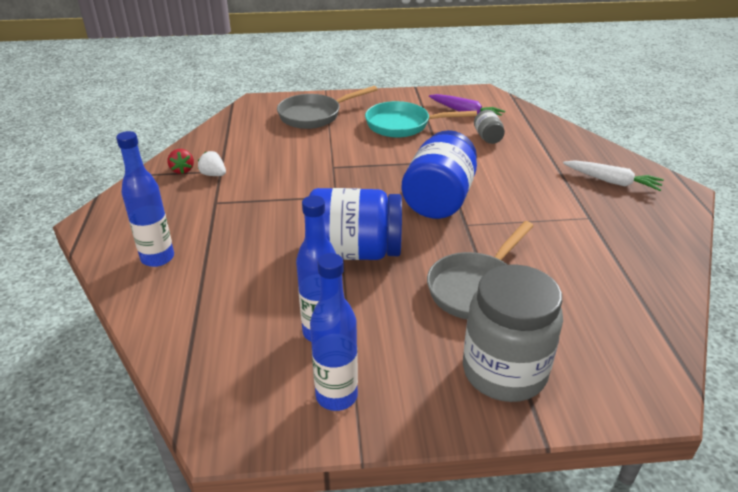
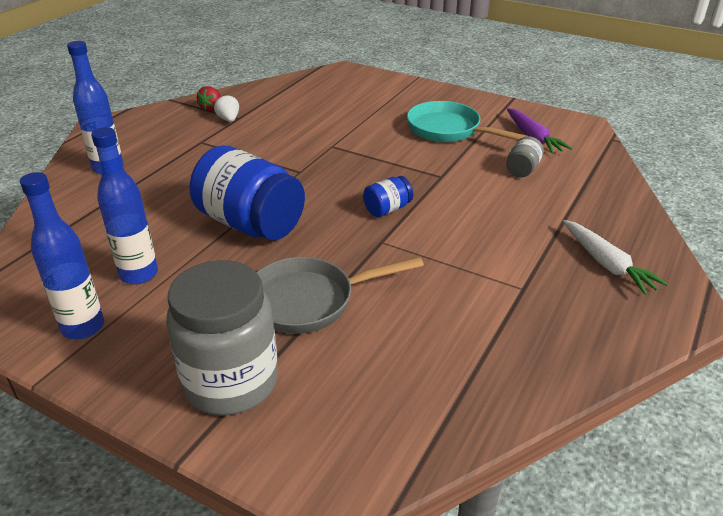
camera: 35 degrees right, 0 degrees up
grey pan [277,86,378,129] -> none
blue jar [402,130,477,219] -> blue jar [363,176,413,217], size x0.46

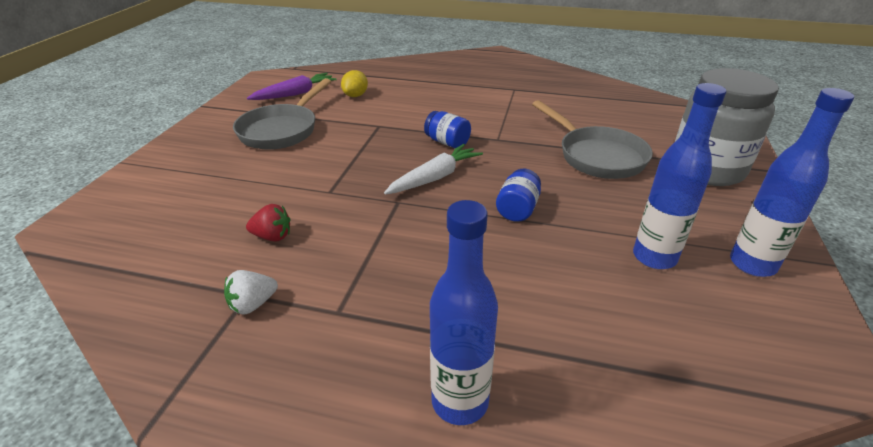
camera: 105 degrees left, 0 degrees up
blue jar [190,145,305,240] -> blue jar [496,169,541,222], size x0.46
red strawberry [197,86,221,111] -> red strawberry moved to [246,204,290,242]
turquoise pan [407,101,527,142] -> grey pan [233,78,331,150]
grey jar [506,136,544,178] -> yellow lemon [341,70,368,97]
white carrot [563,220,668,295] -> white carrot moved to [384,144,483,195]

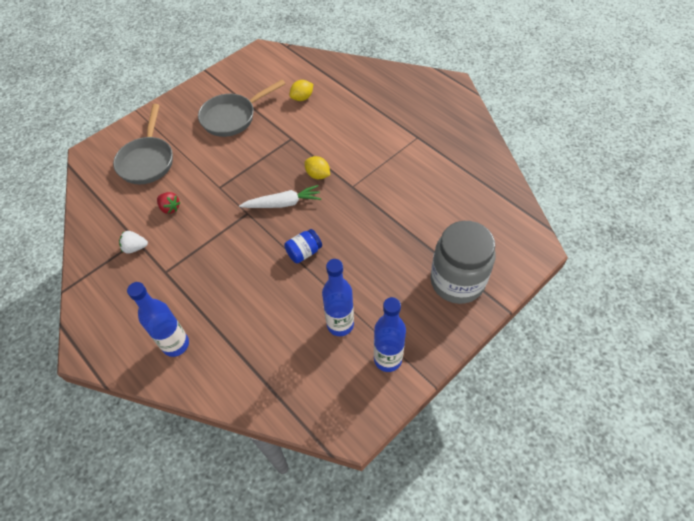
camera: 35 degrees right, 20 degrees up
purple carrot [247,73,337,100] -> none
blue jar [424,111,471,148] -> yellow lemon [305,156,330,179]
grey pan [532,100,653,179] -> grey pan moved to [113,104,173,184]

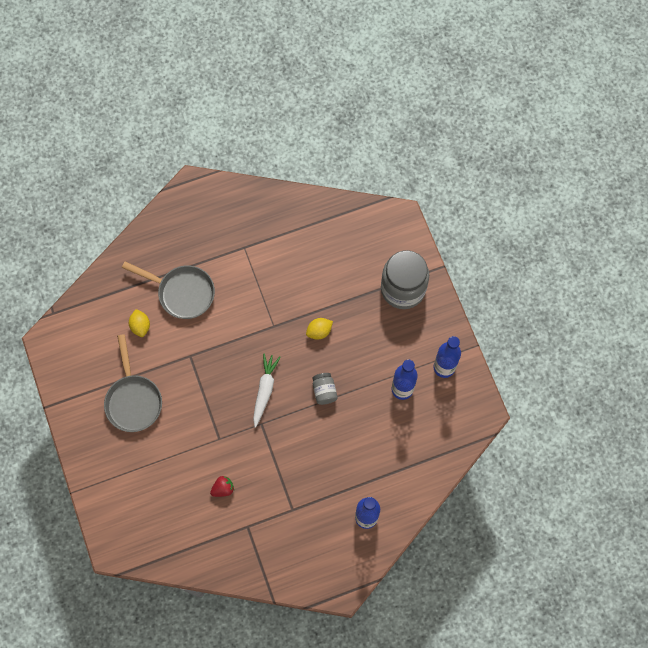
camera: 70 degrees left, 15 degrees up
grey pan [113,104,173,184] -> grey pan moved to [122,262,215,319]
white strawberry [119,231,148,254] -> none
blue jar [284,229,322,263] -> grey jar [312,373,338,405]
yellow lemon [305,156,330,179] -> yellow lemon moved to [306,318,333,340]

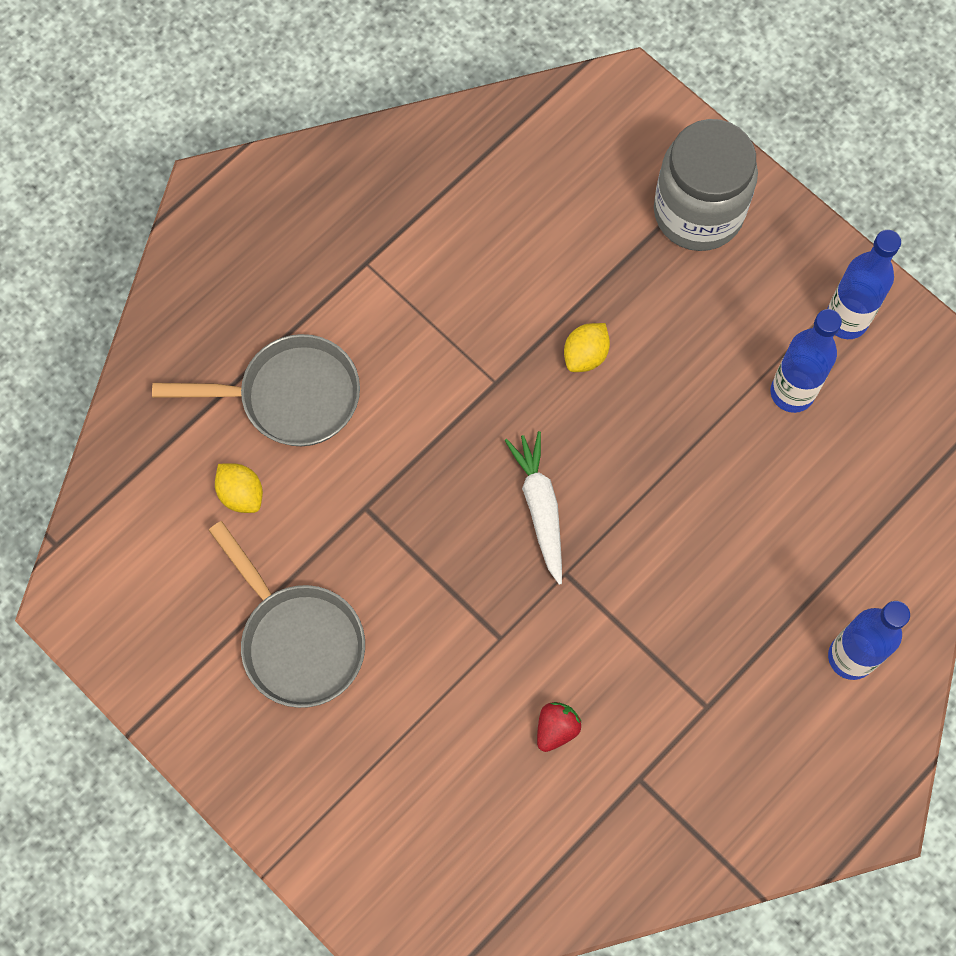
camera: 25 degrees left, 0 degrees up
grey jar [312,373,338,405] -> none

